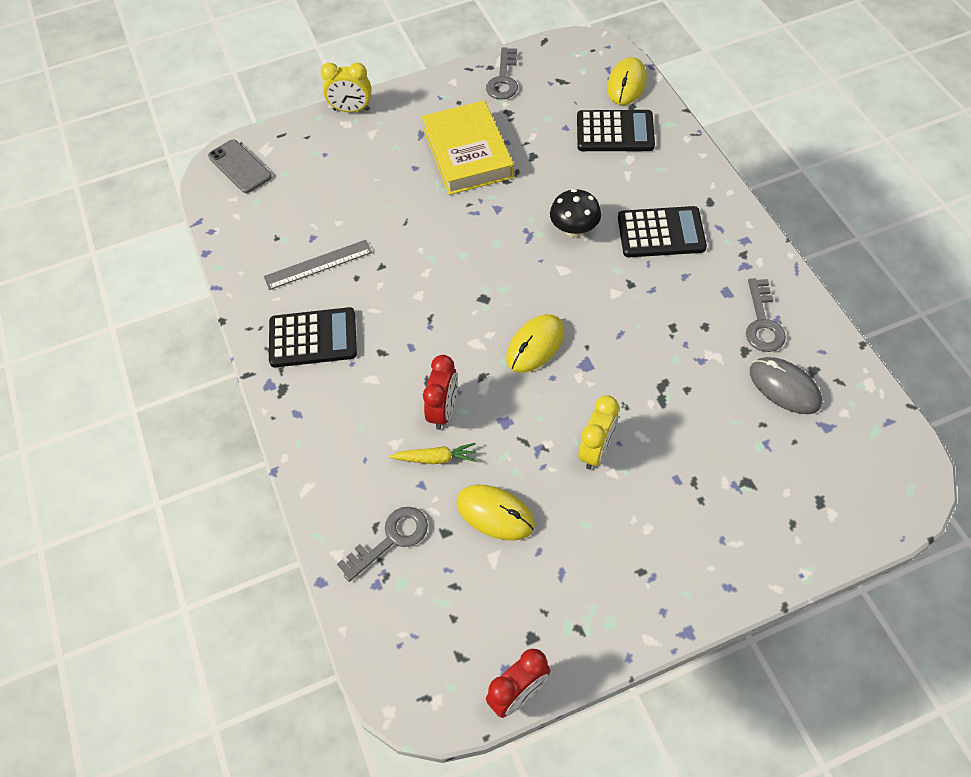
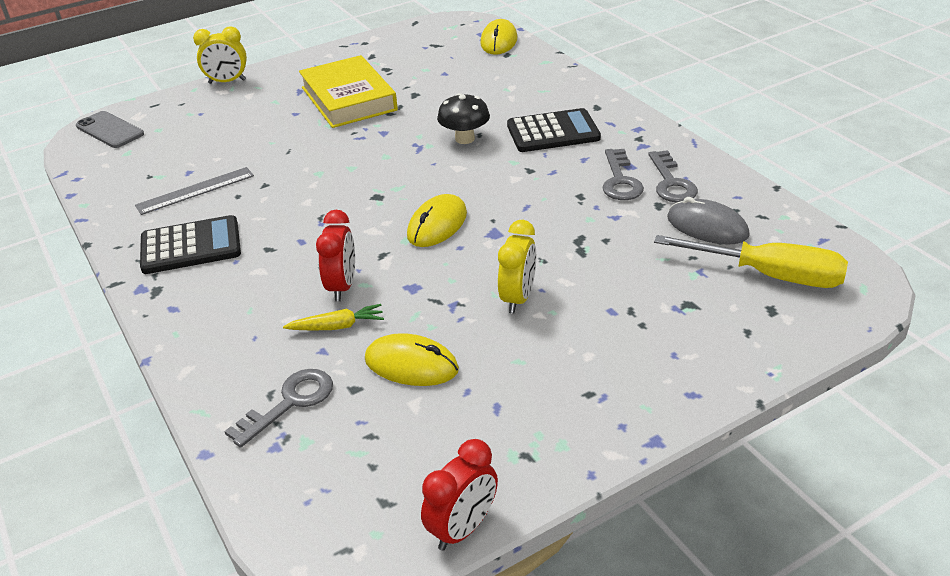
camera: 10 degrees left, 20 degrees down
grey key [486,47,518,99] -> grey key moved to [602,149,644,200]
black calculator [577,110,655,151] -> none
none -> yellow screwdriver [654,235,848,288]

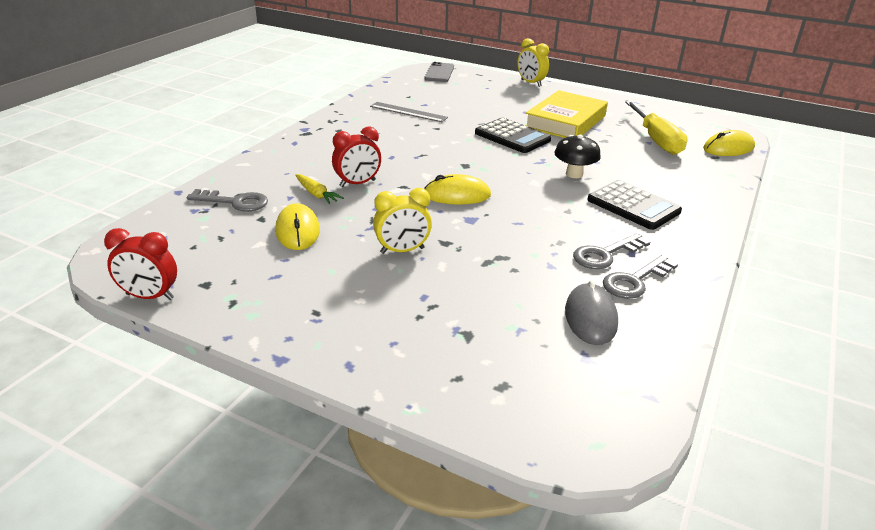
camera: 55 degrees right, 5 degrees down
black calculator [140,215,241,274] -> black calculator moved to [475,118,551,153]
yellow screwdriver [654,235,848,288] -> yellow screwdriver moved to [625,101,688,155]

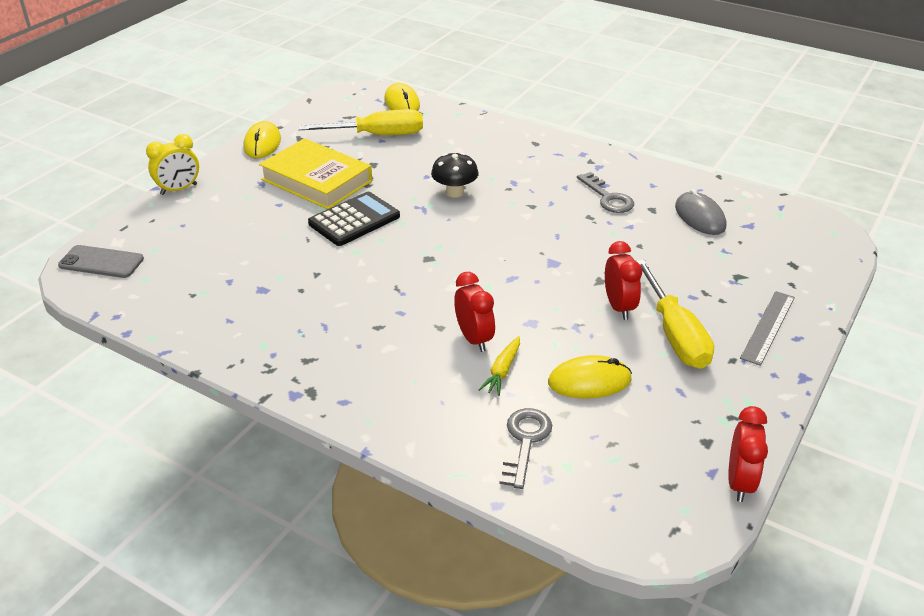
camera: 85 degrees left, 5 degrees up
yellow carrot [295,174,344,204] -> yellow carrot turned 150 degrees clockwise [478,336,520,396]
grey ruler [370,102,448,122] -> grey ruler moved to [740,291,795,366]
yellow clock [373,188,432,254] -> red clock [605,241,642,320]
yellow mouse [424,174,491,205] -> yellow mouse moved to [244,121,281,159]
grey mouse [565,280,618,345] -> grey mouse turned 60 degrees clockwise [675,189,726,235]
black calculator [588,180,682,230] -> none
grey key [603,255,678,299] -> none
none -> yellow screwdriver [636,260,714,369]

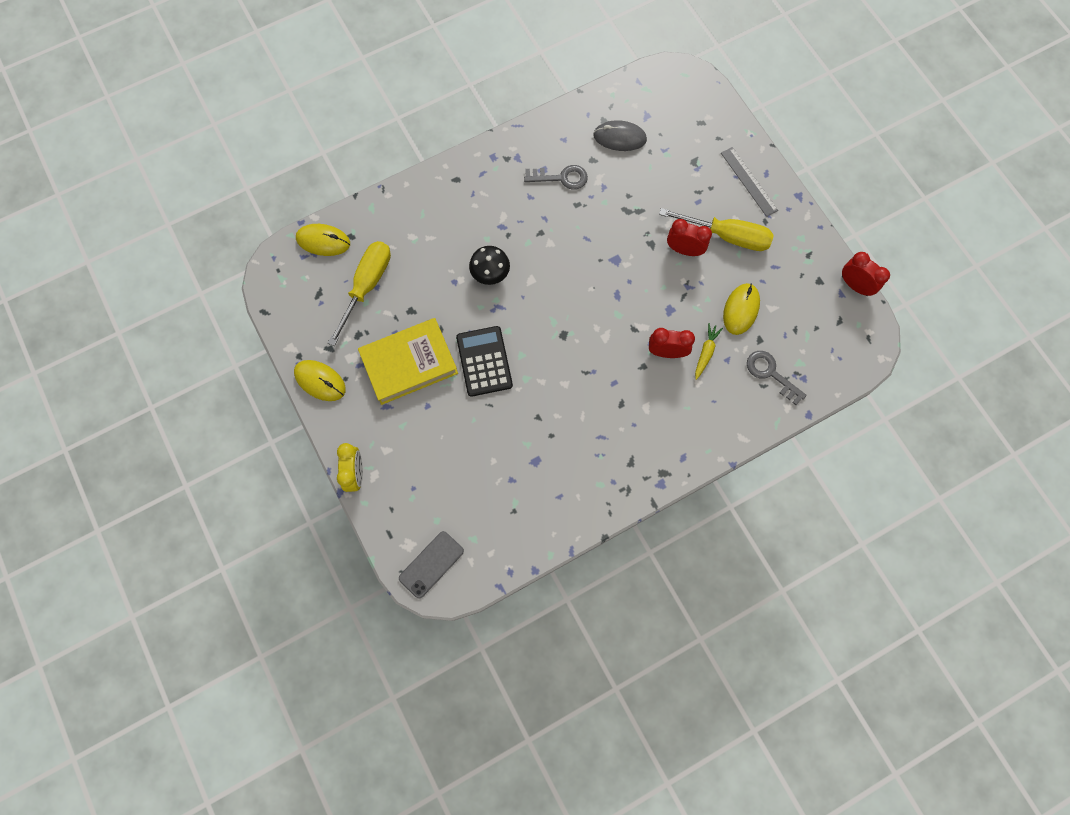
camera: 60 degrees left, 35 degrees up
yellow carrot [478,336,520,396] -> yellow carrot turned 120 degrees counterclockwise [695,323,723,380]

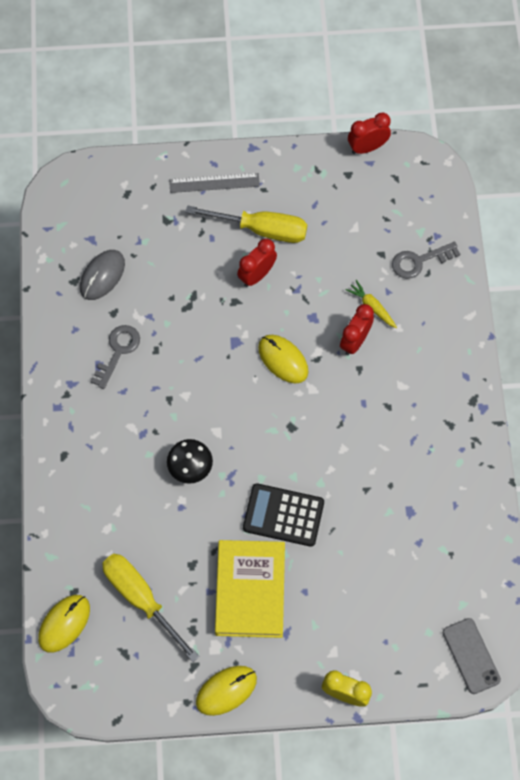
camera: 65 degrees left, 5 degrees down
yellow screwdriver [659,208,774,251] -> yellow screwdriver turned 60 degrees clockwise [186,205,307,243]
yellow mouse [723,283,760,335] -> yellow mouse moved to [258,335,309,384]

